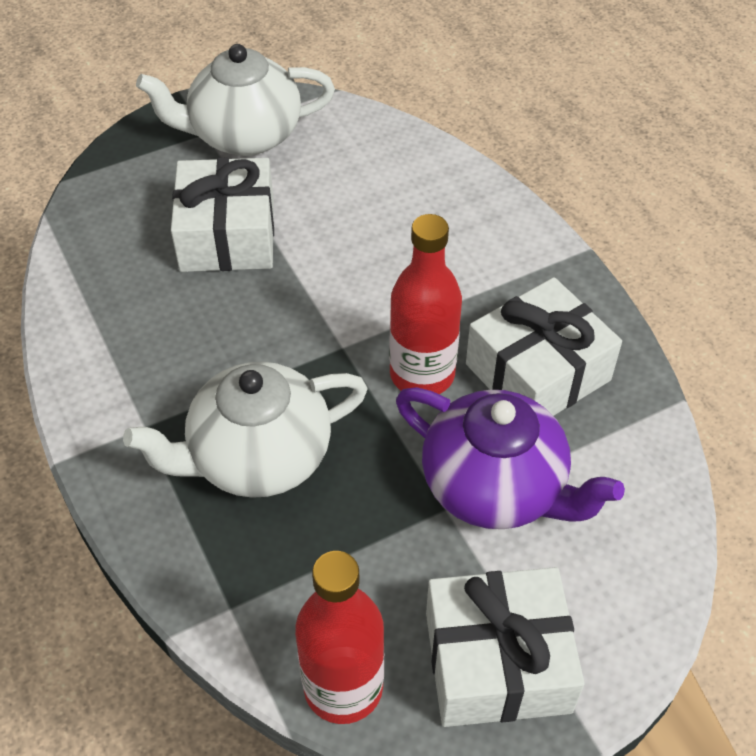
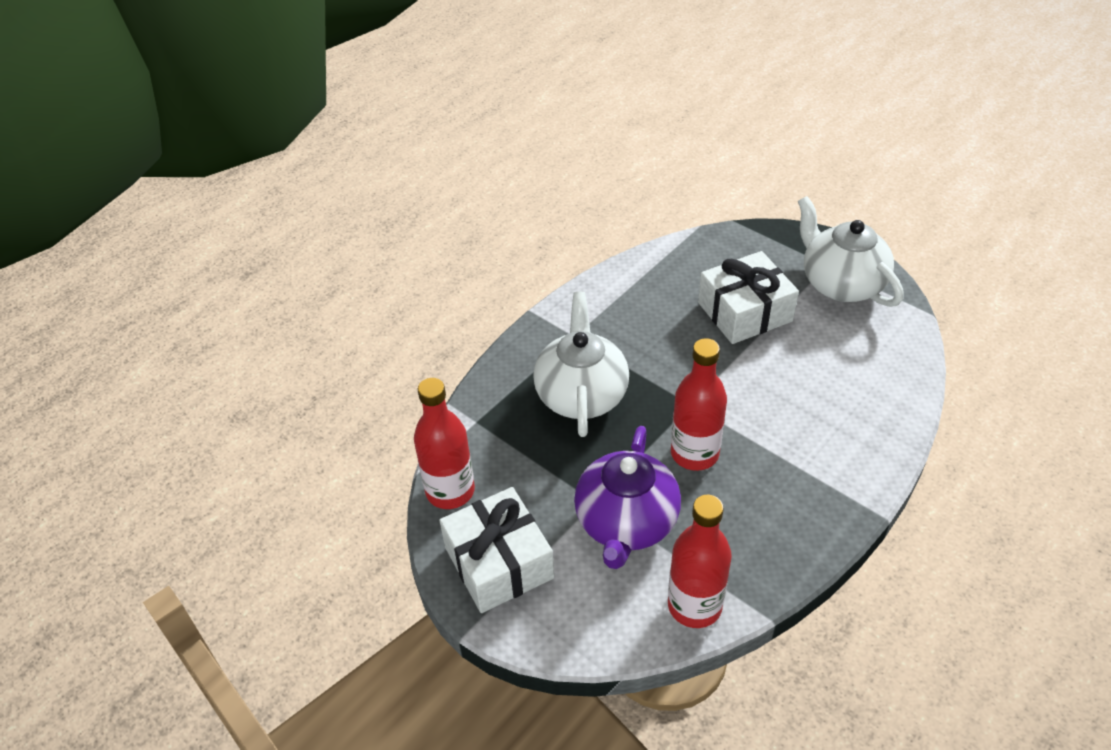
camera: 70 degrees right, 5 degrees down
white teapot [123,362,368,498] -> white teapot turned 45 degrees clockwise [533,292,629,437]
white gift [466,277,622,416] -> none
none -> red bottle [668,495,732,628]

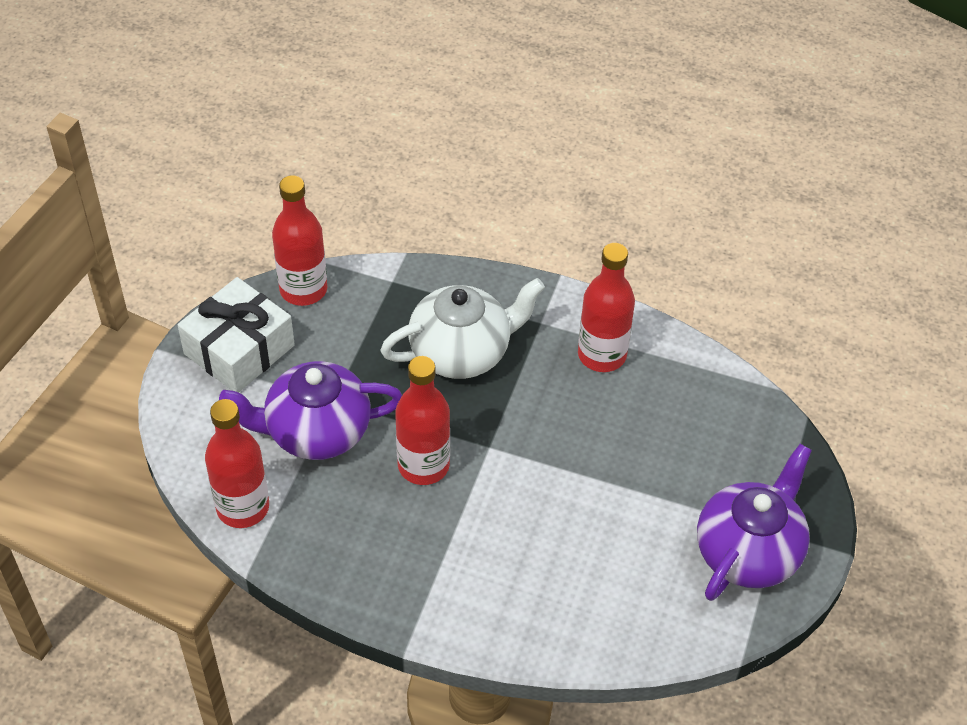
camera: 65 degrees right, 5 degrees up
white gift [698,251,799,344] -> none
white teapot [798,196,903,307] -> purple teapot [697,444,812,601]
none -> red bottle [578,243,635,372]

